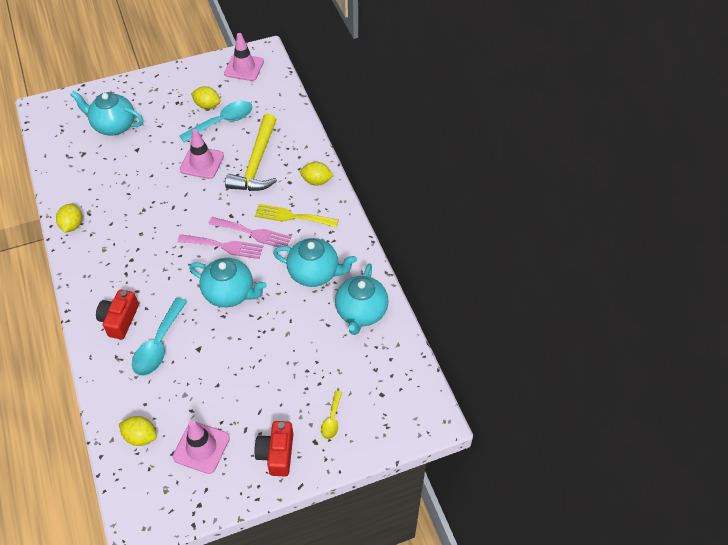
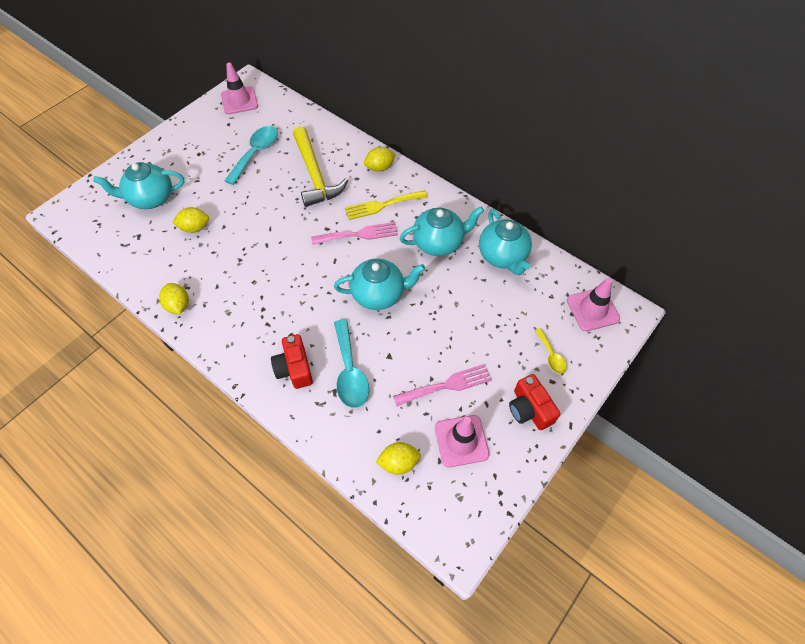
camera: 30 degrees left, 5 degrees up
pink fork [177,234,263,259] -> pink fork moved to [393,364,492,406]
pink traffic cone [180,129,224,179] -> pink traffic cone moved to [567,278,620,331]
yellow lemon [191,86,221,109] -> yellow lemon moved to [172,207,209,233]

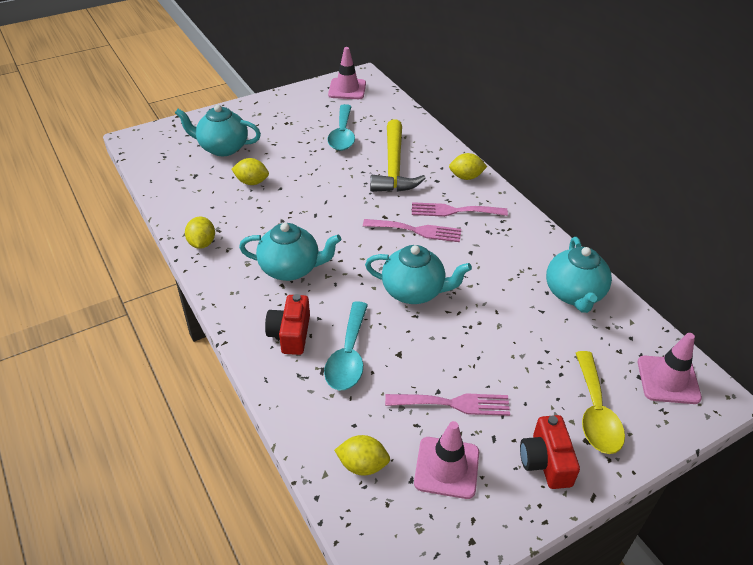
camera: 20 degrees right, 15 degrees down
turquoise spoon [225,126,278,185] -> turquoise spoon turned 135 degrees clockwise [328,104,355,151]
yellow fork [345,190,427,220] -> pink fork [412,202,508,217]
turquoise teapot [400,206,484,256] -> turquoise teapot moved to [239,223,341,281]
yellow spoon [535,328,567,374] -> yellow spoon [576,351,625,454], size x1.85

